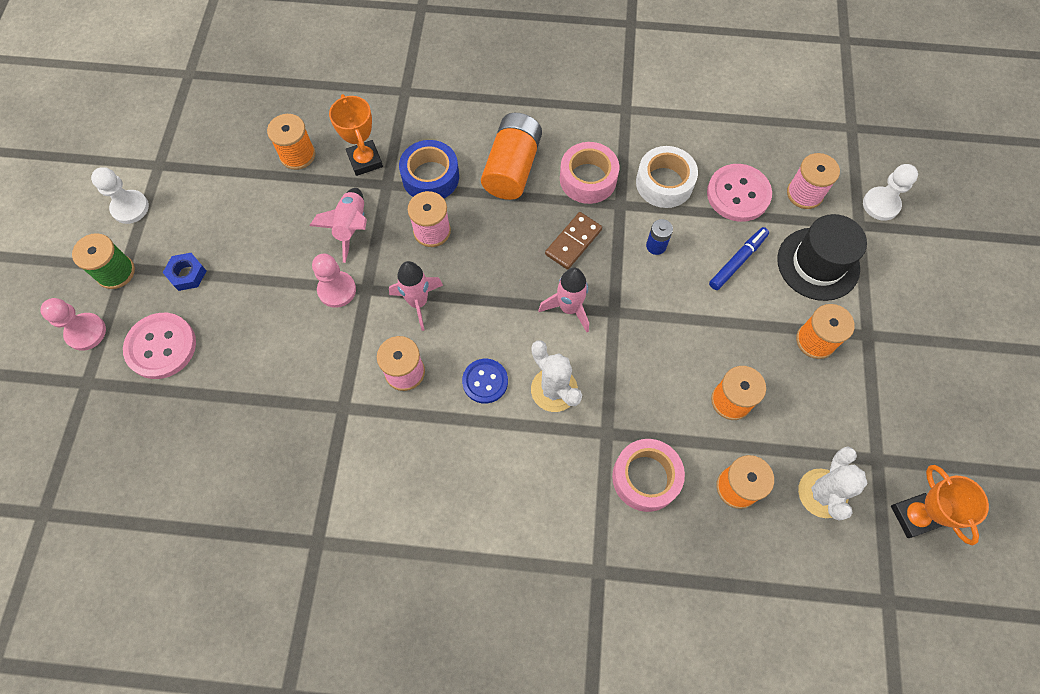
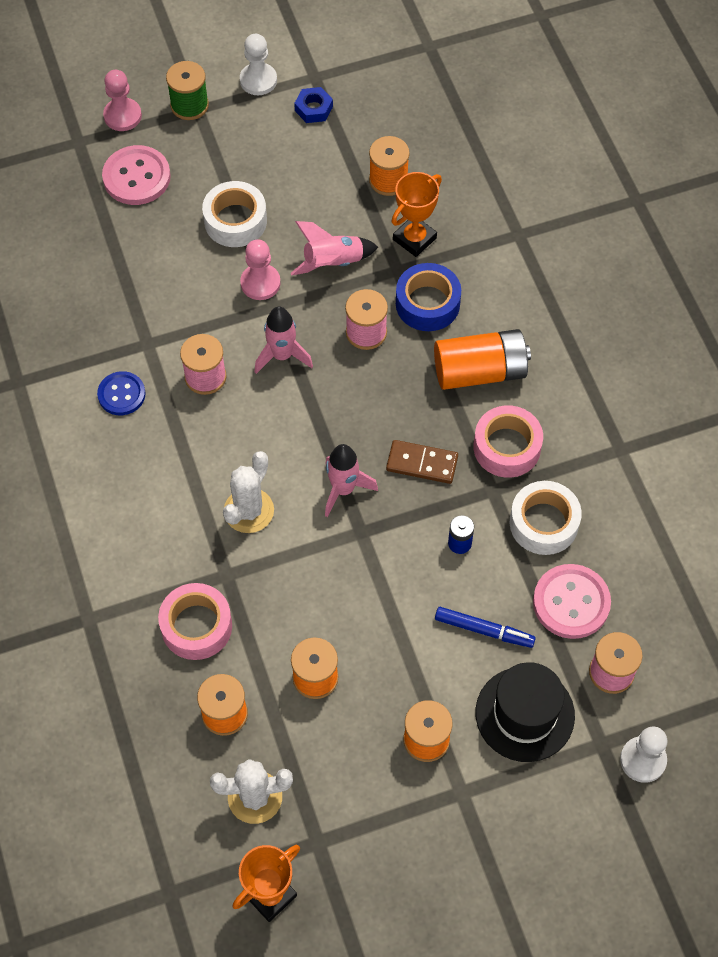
camera: 65 degrees right, 5 degrees down
blue nut [163,253,206,291] -> blue nut moved to [294,87,333,123]
blue button [462,359,508,404] -> blue button moved to [97,371,146,415]
none -> white tape [202,181,267,247]

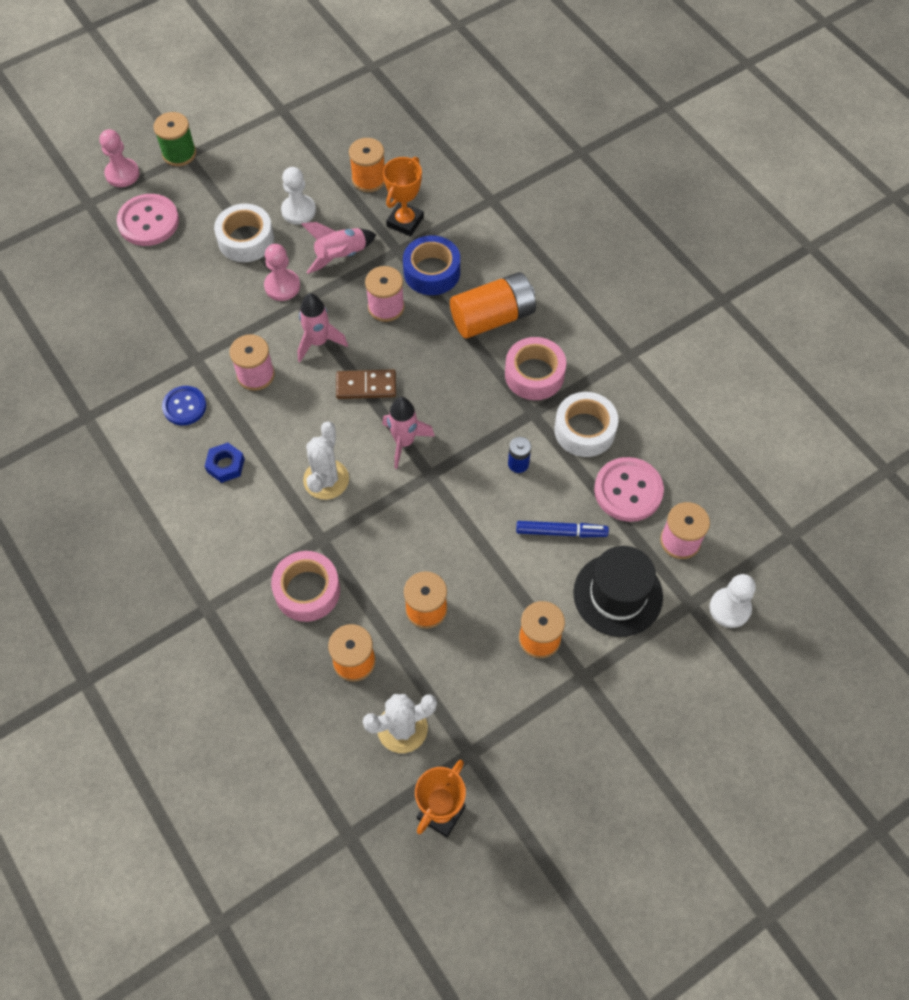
camera: 15 degrees left, 0 degrees up
white pawn [240,34,277,95] -> white pawn moved to [281,167,316,225]
blue nut [294,87,333,123] -> blue nut moved to [205,443,245,483]
brown domino [386,440,458,484] -> brown domino moved to [336,369,396,399]

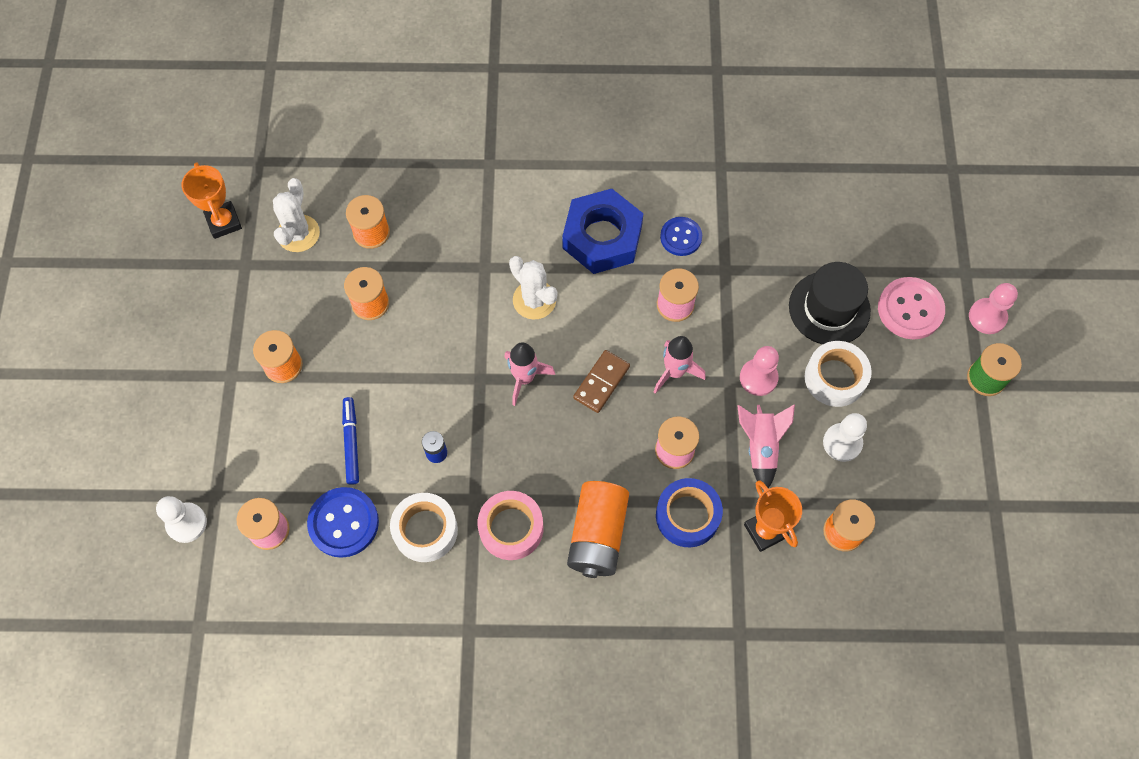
camera: 125 degrees right, 5 degrees up
blue nut [205,443,245,483] -> blue nut [562,189,644,274], size x2.25
pink tape [271,551,340,622] -> none
blue marker [516,521,609,537] -> blue marker turned 135 degrees clockwise [342,397,359,485]
black hat [573,546,663,637] -> black hat moved to [789,262,871,344]
pink button [594,457,664,522] -> blue button [307,487,379,558]

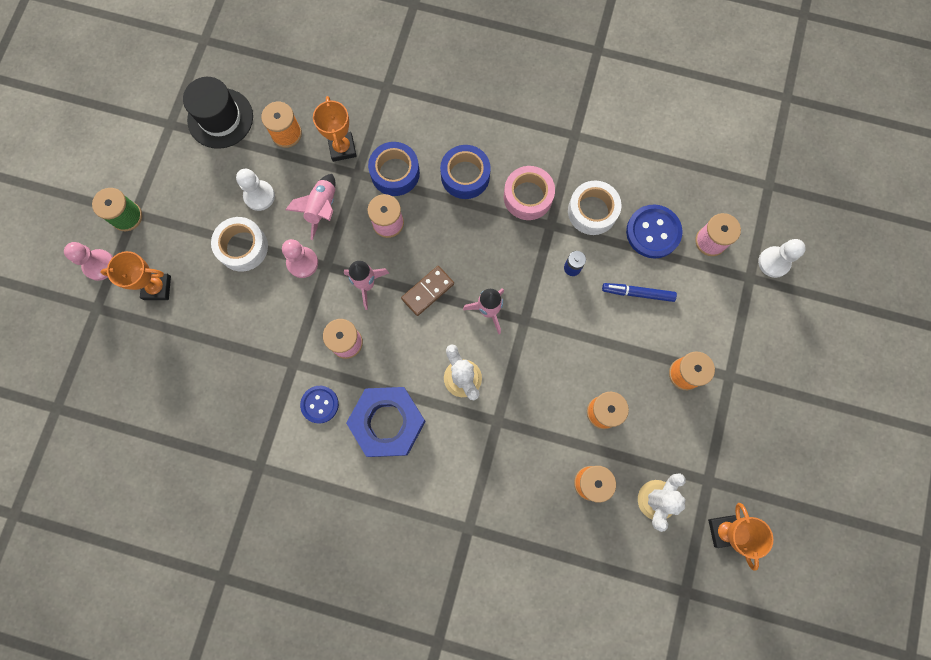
camera: 165 degrees left, 10 degrees up
blue marker [342,397,359,485] -> blue marker turned 90 degrees clockwise [602,283,677,302]
orange battery [567,481,629,578] -> blue tape [440,145,491,199]
black hat [789,262,871,344] -> black hat moved to [183,77,253,149]
pink button [878,277,945,340] -> orange trophy [100,251,171,300]

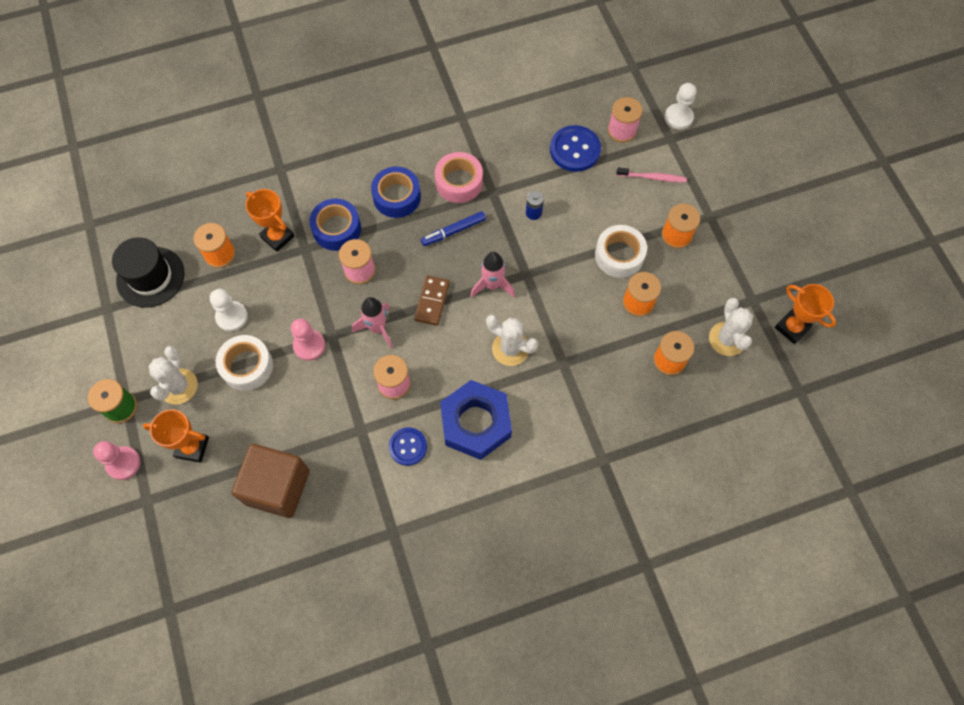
camera: 35 degrees left, 10 degrees down
orange trophy [100,251,171,300] -> orange trophy turned 45 degrees clockwise [143,409,209,463]
pink rocket [285,174,335,240] -> none
white tape [568,181,622,235] -> white tape moved to [595,225,647,278]
blue marker [602,283,677,302] -> blue marker moved to [421,211,486,246]
none -> white cactus [149,346,198,404]
none -> brown cube [231,444,310,518]
none -> pink toothbrush [616,167,687,182]

